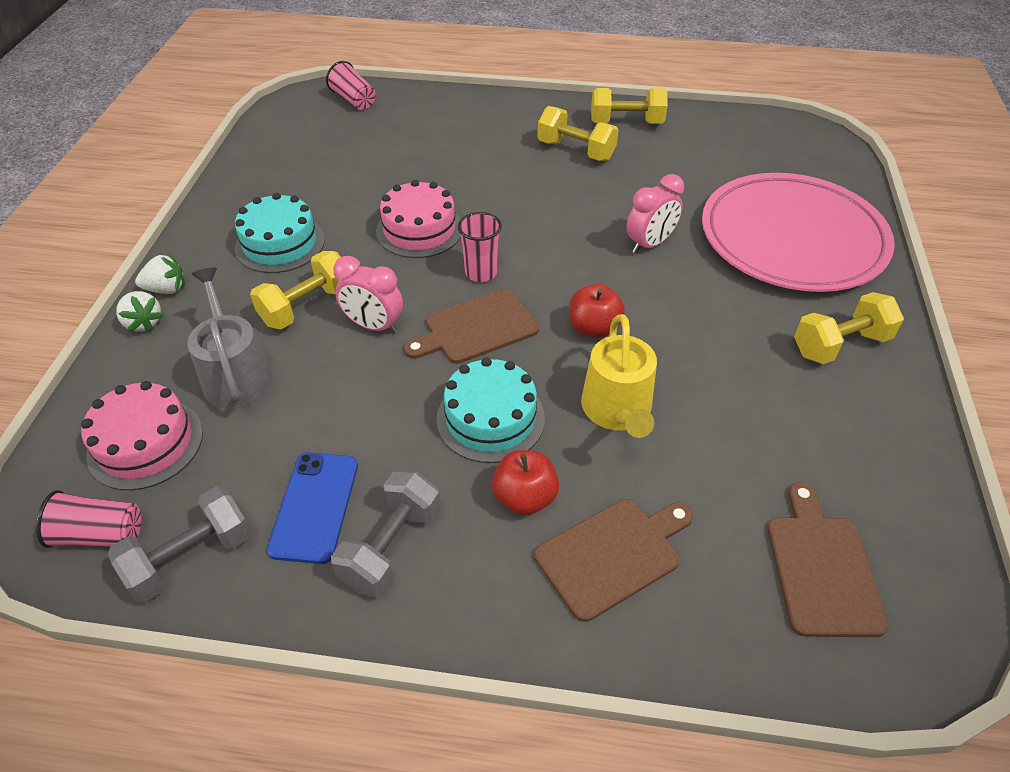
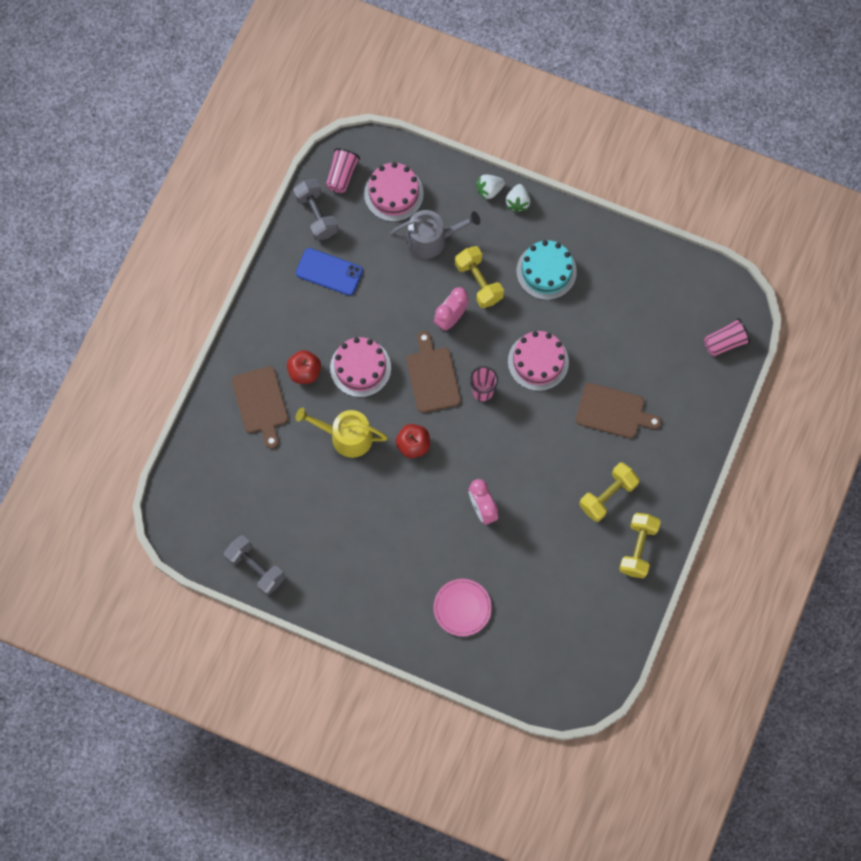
camera: 105 degrees right, 25 degrees up
grey dumbbell [331,471,441,597] -> grey dumbbell moved to [224,536,285,595]
turquoise cake [436,357,545,463] -> pink cake [330,337,391,397]
pink plate [702,173,895,292] -> pink plate [434,579,492,636], size x0.44
brown cutting board [767,482,889,637] -> brown cutting board moved to [576,383,662,438]
yellow dumbbell [794,292,904,364] -> none

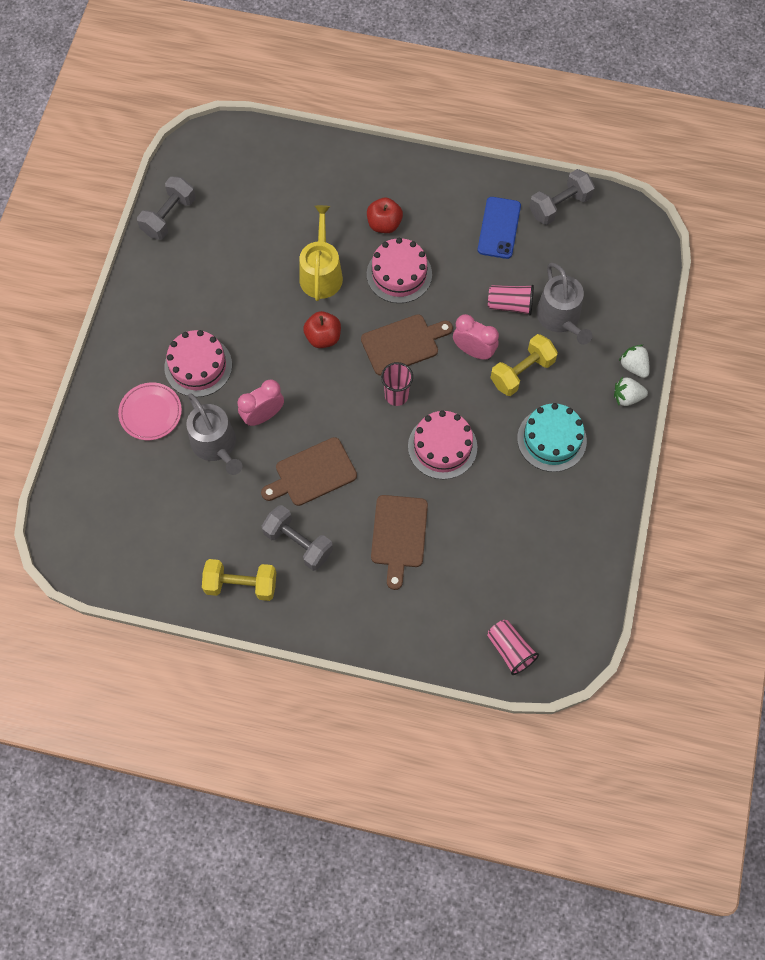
camera: 80 degrees right, 5 degrees down
brown cutting board [232,366,288,449] -> brown cutting board moved to [261,437,357,506]
pink cup [326,148,360,193] -> pink cup moved to [488,285,534,315]
pink cake [364,162,424,222] -> pink cake moved to [164,330,232,397]
yellow dumbbell [579,463,639,522] -> grey dumbbell [262,505,333,571]
none -> grey watering can [186,393,242,475]

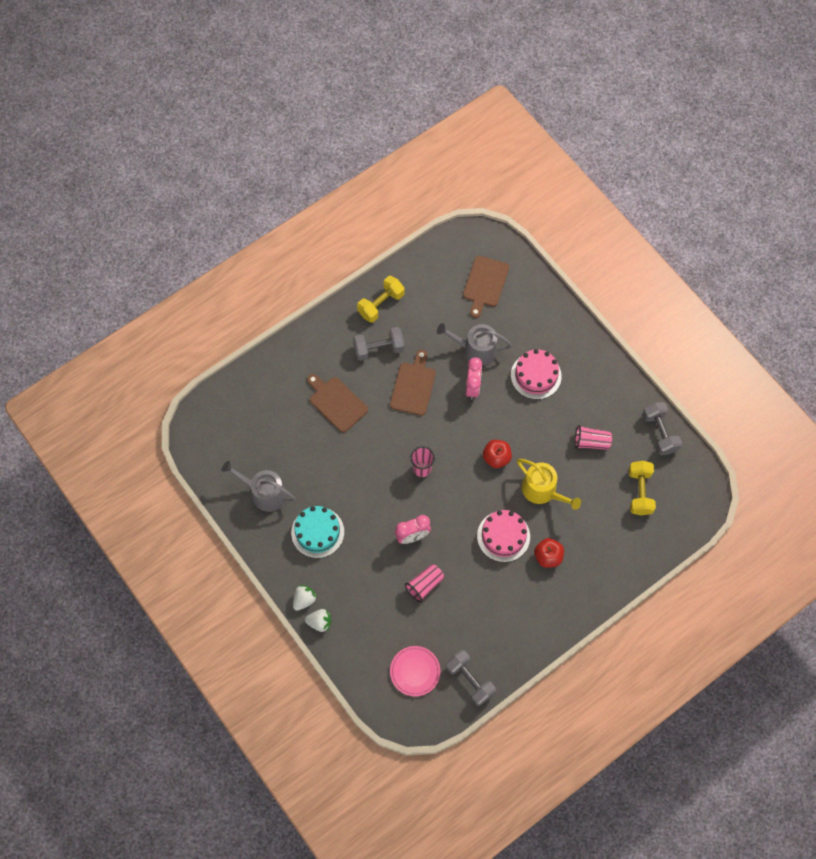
camera: 130 degrees right, 0 degrees up
pink plate [118,383,182,440] -> pink plate moved to [390,646,440,697]
brown cutting board [361,314,453,376] -> brown cutting board moved to [463,256,509,318]
pink cake [408,410,477,479] -> none
blue phone [478,197,521,259] -> none
pink cup [487,620,539,675] -> pink cup moved to [575,425,612,450]
yellow dumbbell [490,334,558,396] -> yellow dumbbell moved to [629,461,656,516]
grey dumbbell [529,169,595,225] -> grey dumbbell turned 45 degrees counterclockwise [446,650,496,706]
grey watering can [536,263,593,345] -> grey watering can moved to [222,461,296,512]

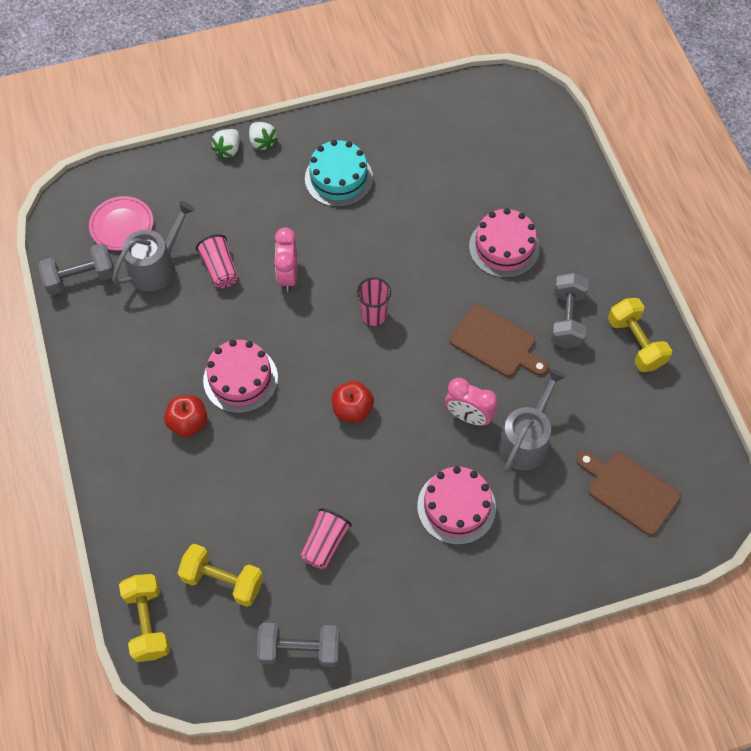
camera: 110 degrees right, 5 degrees down
grey watering can [222,461,296,512] -> grey watering can moved to [112,201,195,291]
brown cutting board [307,374,368,433] -> pink cake [469,208,540,278]
yellow watering can [517,459,581,510] -> none
none -> yellow dumbbell [119,574,170,662]

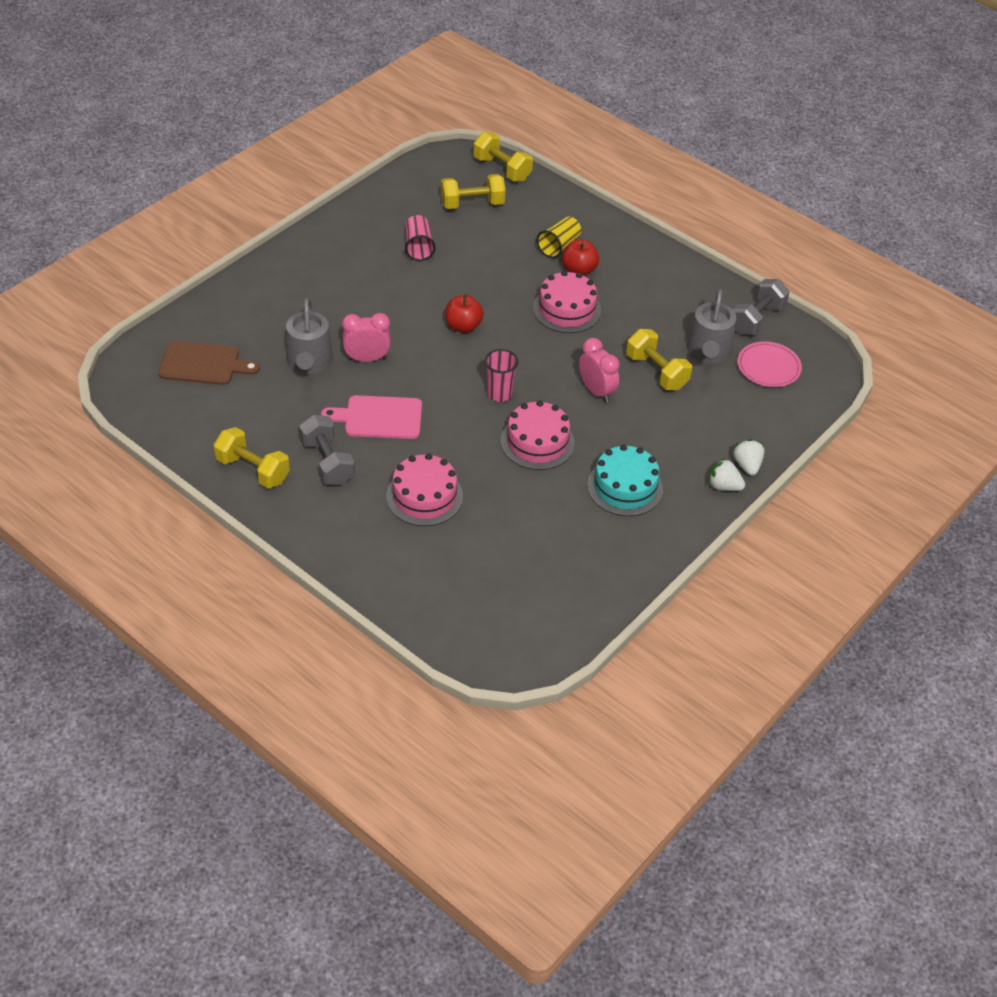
camera: 145 degrees right, 15 degrees down
pink cup [196,234,238,288] -> yellow dumbbell [626,329,692,390]
grey dumbbell [257,623,340,667] -> none
pink cake [417,466,496,545] -> pink cake moved to [501,400,575,470]
brown cutting board [450,305,548,377] -> pink cutting board [321,395,422,439]
none -> yellow cup [537,217,581,258]

